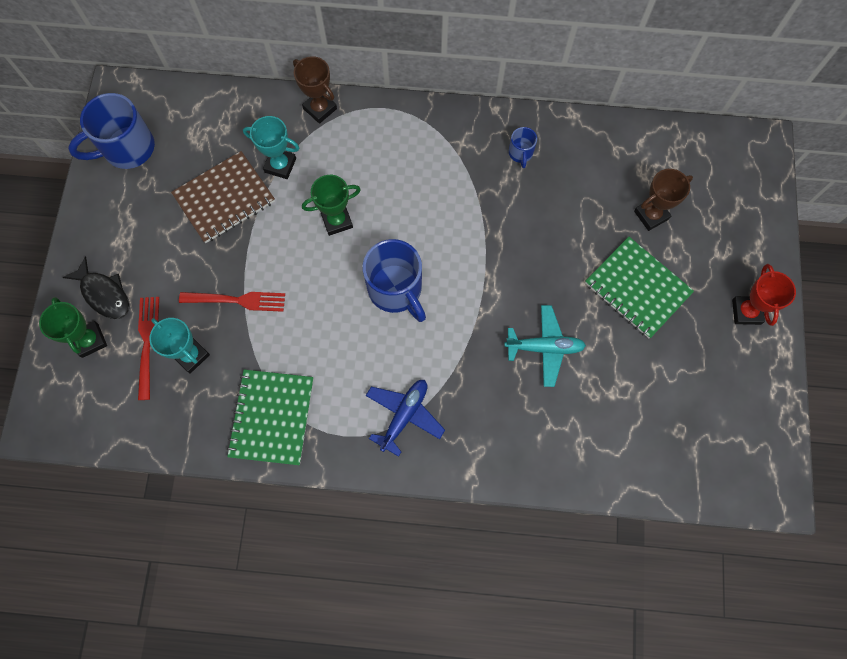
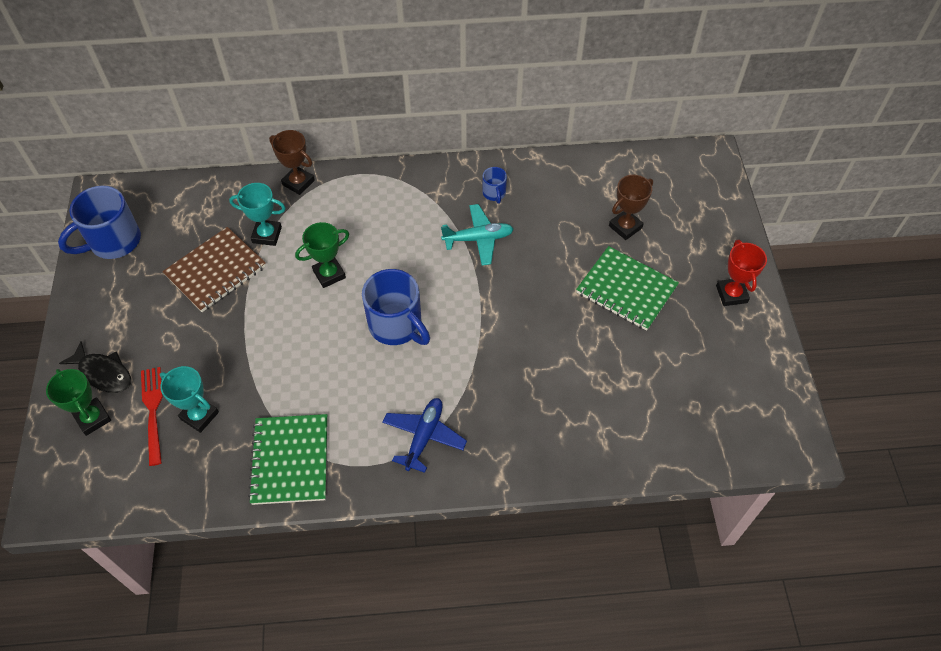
camera: 10 degrees left, 15 degrees down
red fork [179,292,285,312] -> none
turquoise plane [504,305,586,387] -> turquoise plane moved to [441,204,513,265]

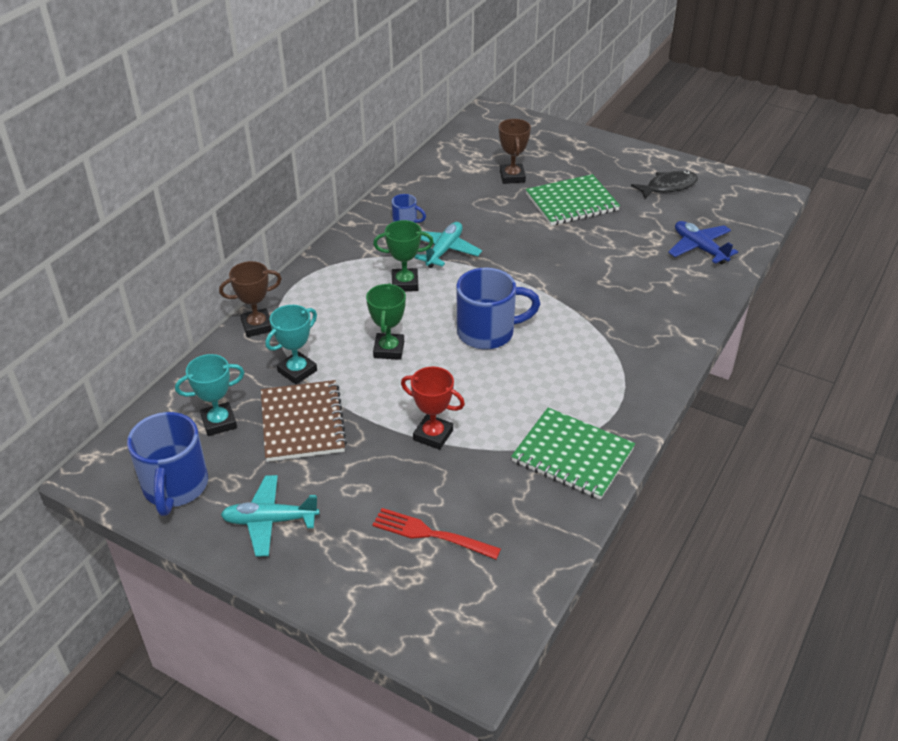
camera: 55 degrees left, 15 degrees down
green trophy [46,369,111,436] -> green trophy moved to [373,220,434,291]
black fish [59,341,131,393] -> black fish moved to [631,171,698,199]
turquoise trophy [160,366,219,433] -> turquoise trophy moved to [175,354,245,436]
blue plane [382,398,467,473] -> blue plane moved to [668,221,738,264]
red trophy [716,240,767,306] -> red trophy moved to [401,366,465,450]
none -> turquoise plane [221,475,319,557]

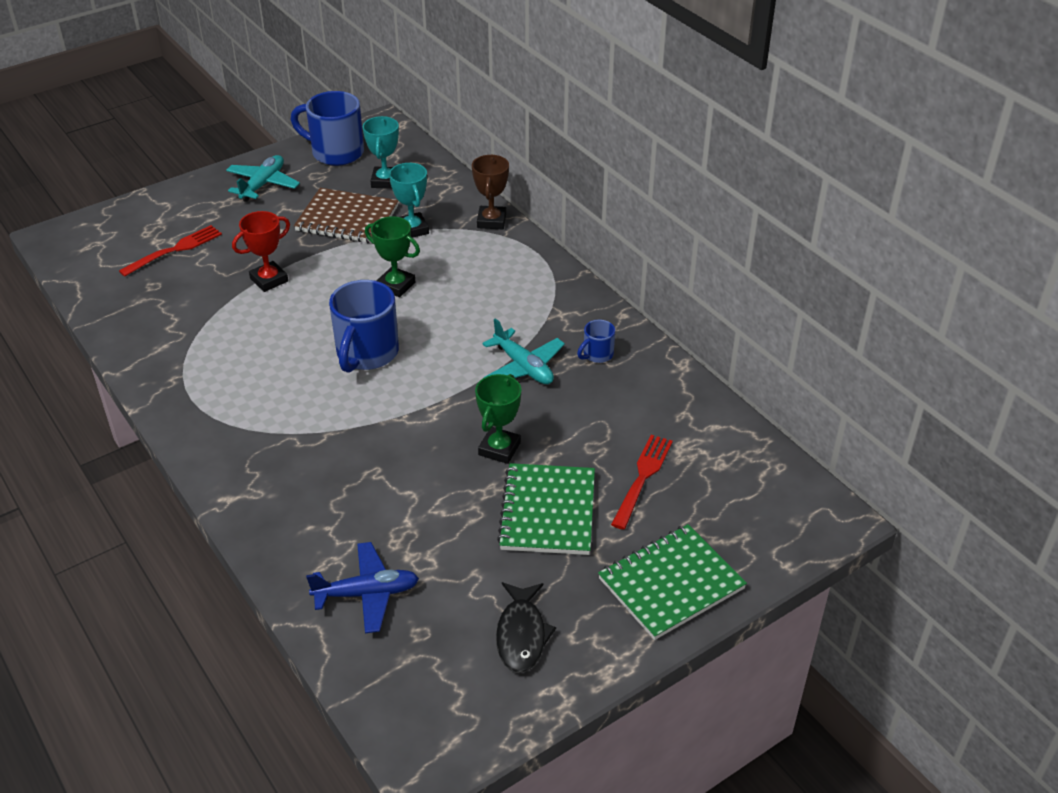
camera: 115 degrees right, 0 degrees up
green trophy [373,220,434,291] -> green trophy moved to [475,374,521,464]
brown trophy [499,119,531,184] -> red fork [611,435,673,530]
green notebook [511,408,635,500] -> green notebook moved to [598,524,747,640]

